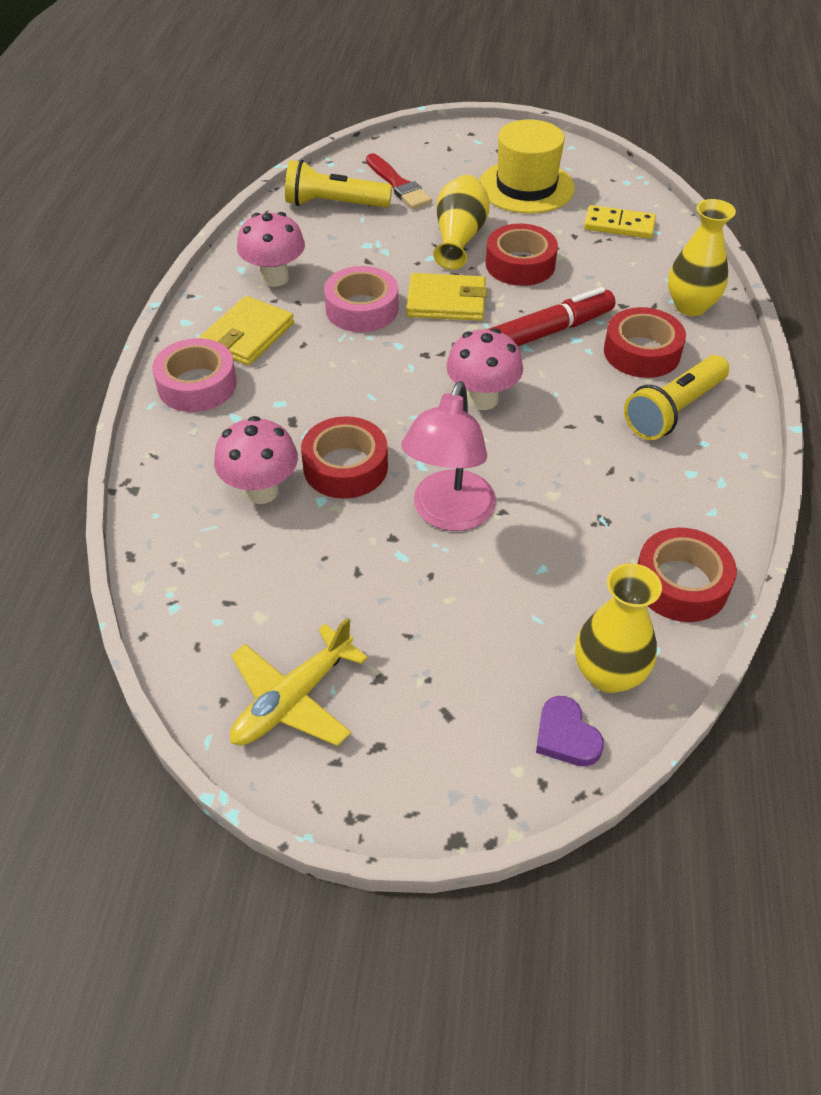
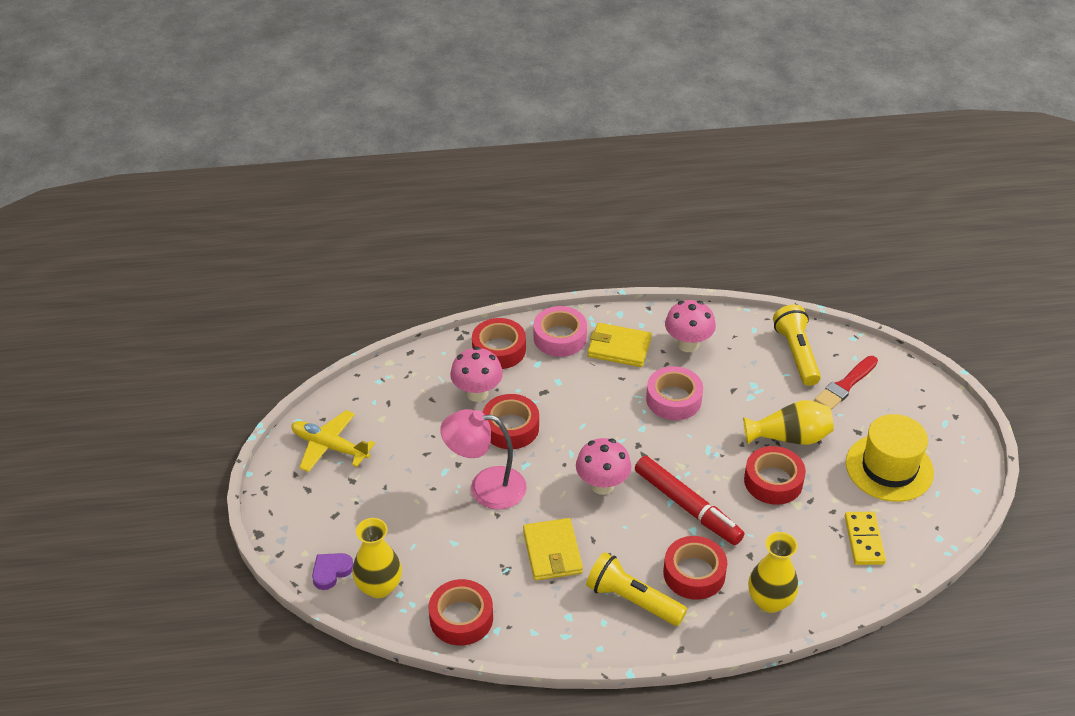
camera: 75 degrees right, 5 degrees down
yellow wallet [406,273,487,321] -> yellow wallet moved to [523,518,583,581]
none -> red tape [472,318,526,369]

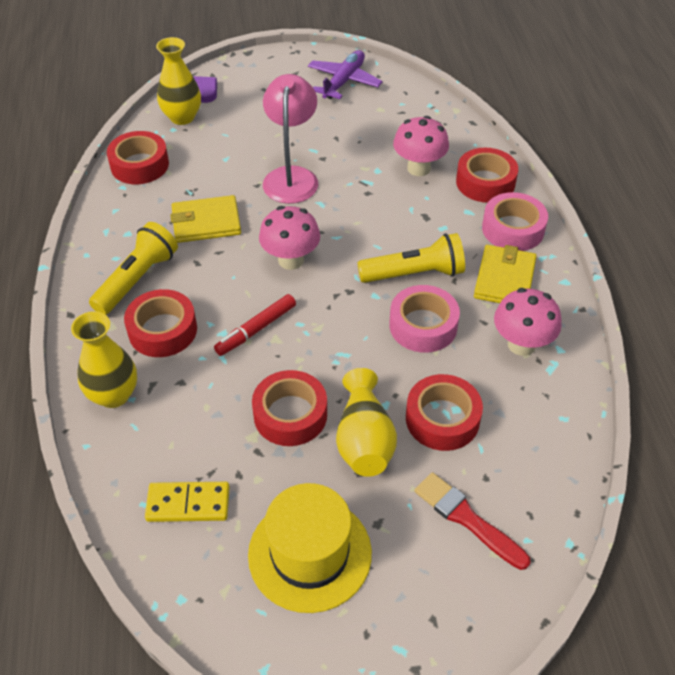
camera: 90 degrees right, 5 degrees up
yellow plane [291,410,375,472] -> purple plane [308,50,382,99]
red tape [483,394,539,449] -> red tape moved to [406,374,483,451]
red marker [635,456,744,545] -> red marker [214,294,296,356], size x0.64
yellow flashlight [773,305,821,386] -> yellow flashlight moved to [358,233,465,283]

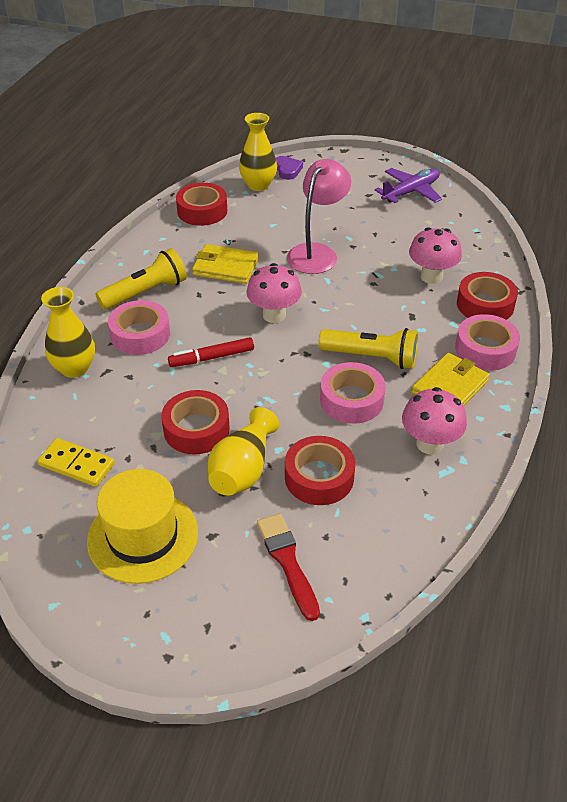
camera: 25 degrees right, 5 degrees down
red tape [124,289,197,357] -> pink tape [108,300,170,355]

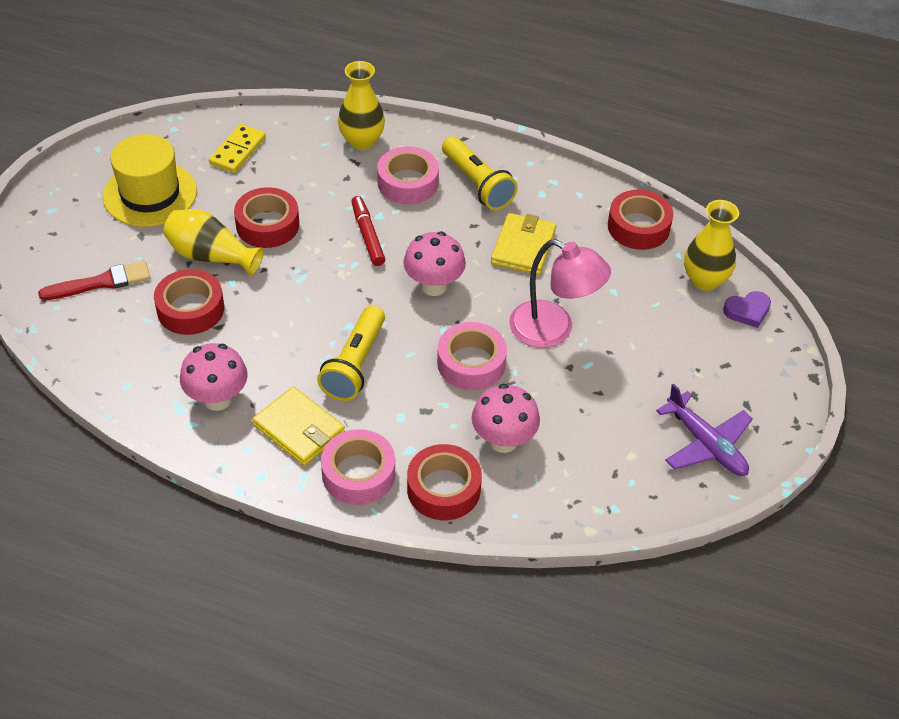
camera: 90 degrees right, 5 degrees up
pink tape [320,362,386,424] -> pink tape moved to [437,322,507,390]

